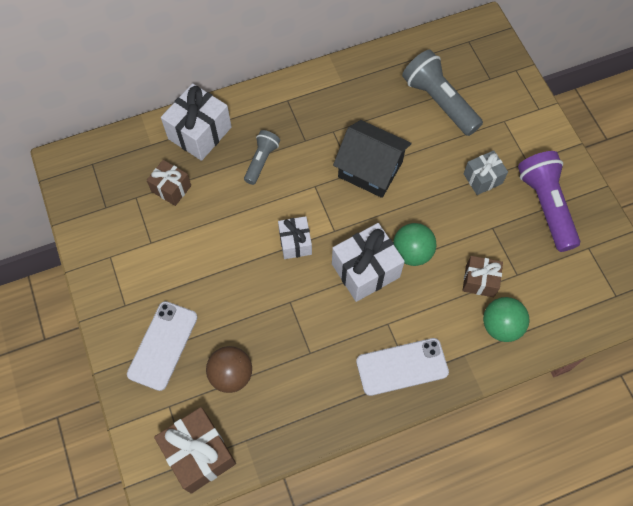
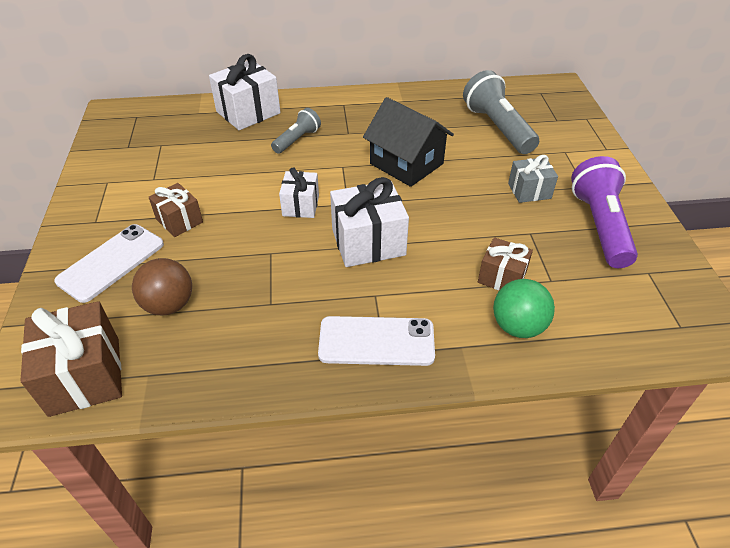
camera: 15 degrees right, 20 degrees down
brown gift [146,160,191,206] -> brown gift moved to [149,183,203,237]
green ball [393,223,436,266] -> none

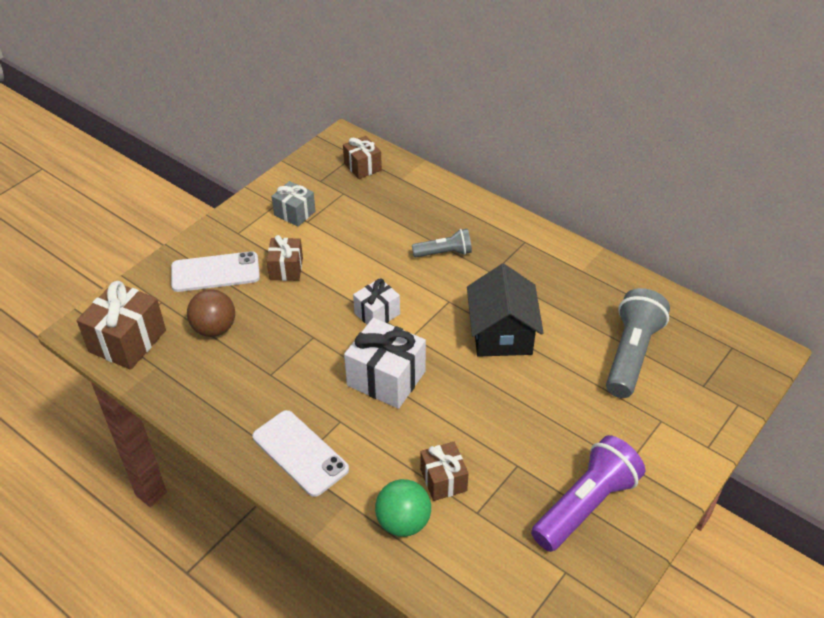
camera: 45 degrees right, 0 degrees up
white gift [209,54,281,130] -> none
grey gift [508,155,558,203] -> grey gift moved to [271,181,316,227]
none -> brown gift [343,136,382,179]

